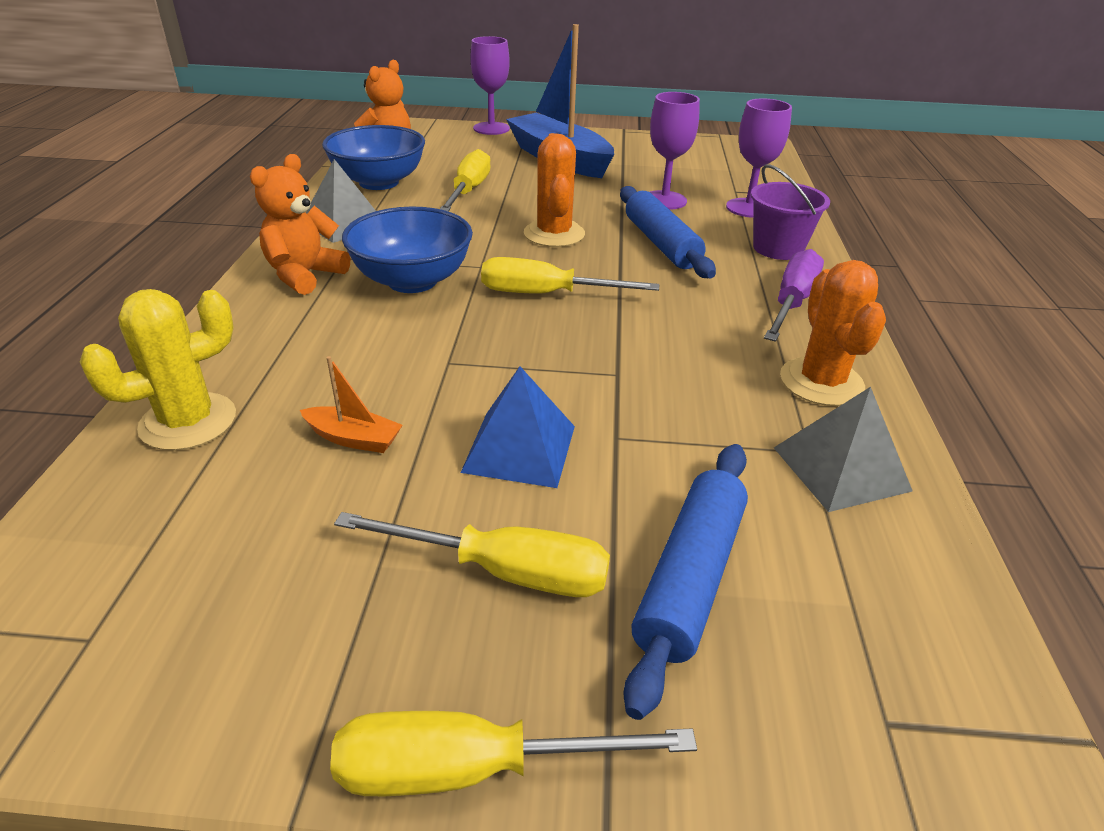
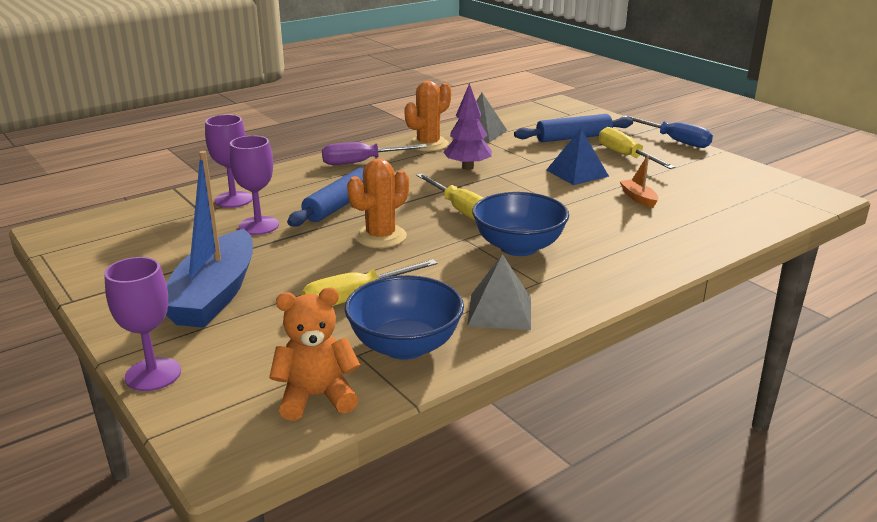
camera: 130 degrees left, 10 degrees down
yellow cactus [80,289,236,451] -> none
orange teddy bear [250,154,350,295] -> none
yellow screwdriver [330,711,697,796] -> blue screwdriver [622,115,713,148]
purple bucket [751,164,830,260] -> none
none -> purple tree [443,83,492,170]

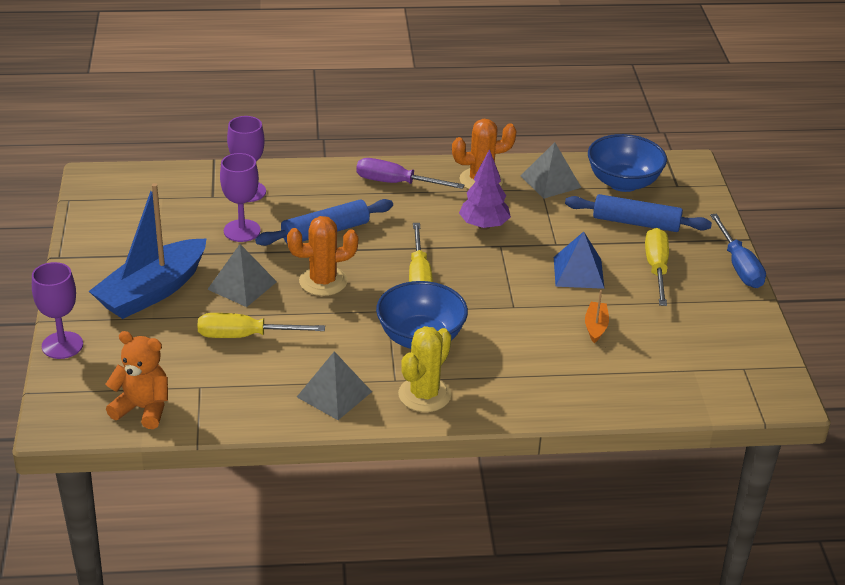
camera: 30 degrees right, 10 degrees up
blue bowl [344,275,464,360] -> blue bowl moved to [588,134,667,192]
none -> grey pyramid [207,244,277,307]
none -> yellow cactus [398,326,451,412]

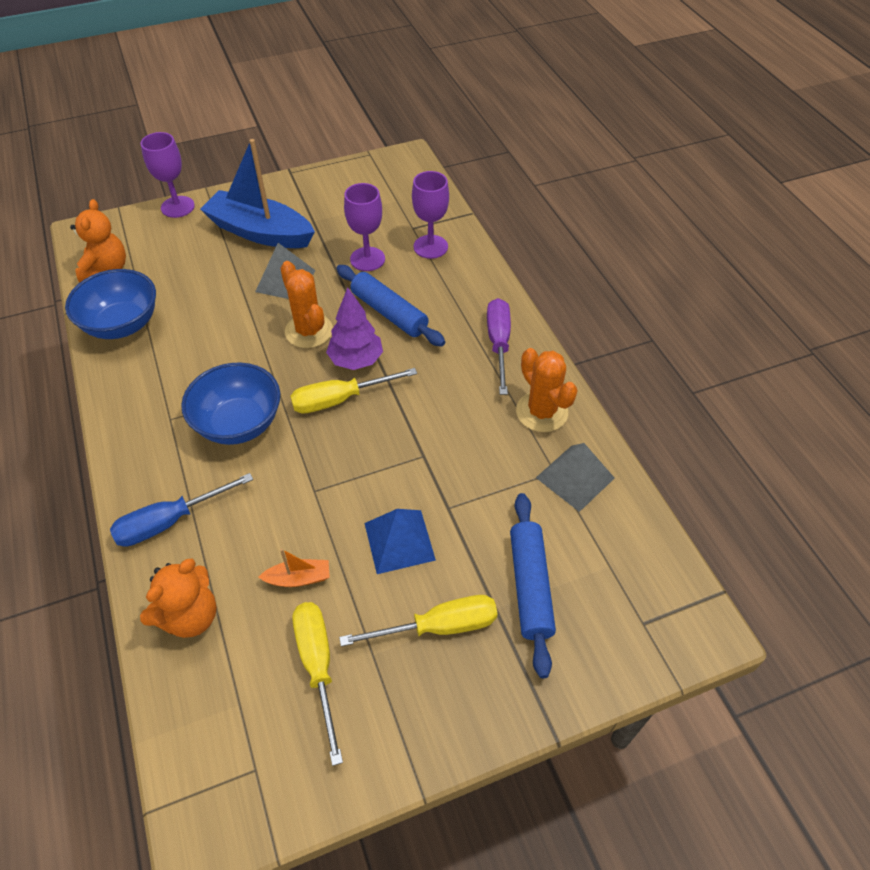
camera: 75 degrees right, 15 degrees up
yellow screwdriver [197,313,325,338] -> yellow screwdriver moved to [293,602,343,766]
grey pyramid [297,351,372,420] -> none
yellow cactus [398,326,451,412] -> none
purple tree [459,149,511,230] -> purple tree moved to [326,287,383,370]
blue bowl [588,134,667,192] -> blue bowl moved to [65,269,156,339]
blue screwdriver [710,214,766,288] -> blue screwdriver moved to [110,473,253,547]
none -> orange teddy bear [140,559,217,638]

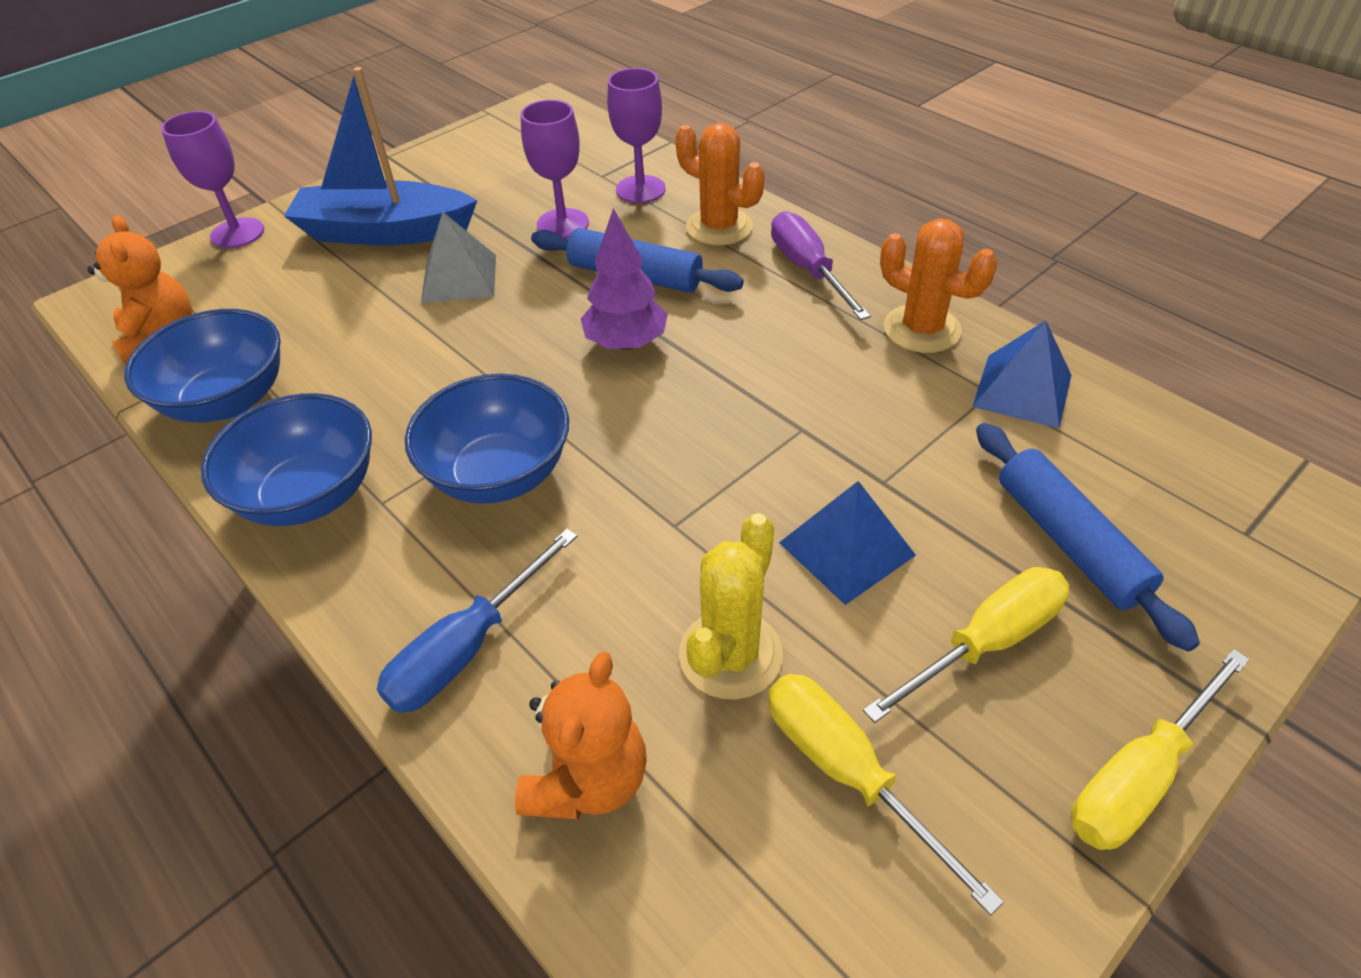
camera: 20 degrees left, 5 degrees down
orange boat [259,549,330,587] -> yellow cactus [679,513,783,700]
orange cactus [280,261,333,348] -> orange cactus moved to [676,123,764,245]
yellow screwdriver [290,368,417,414] -> yellow screwdriver moved to [1071,649,1250,850]
grey pyramid [536,443,615,512] -> blue pyramid [972,320,1071,428]
none -> blue bowl [201,393,372,526]

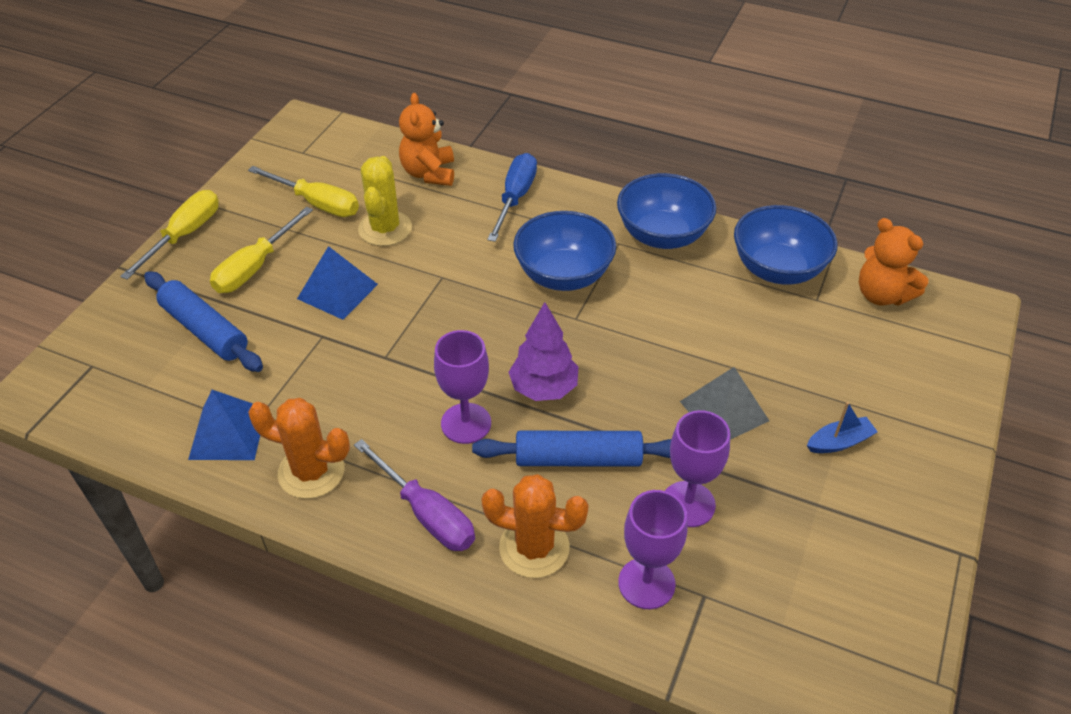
camera: 155 degrees right, 0 degrees up
purple goblet [161,111,264,248] -> purple goblet moved to [434,330,491,444]
blue boat [284,67,478,245] -> blue boat [807,402,878,453], size x0.41

